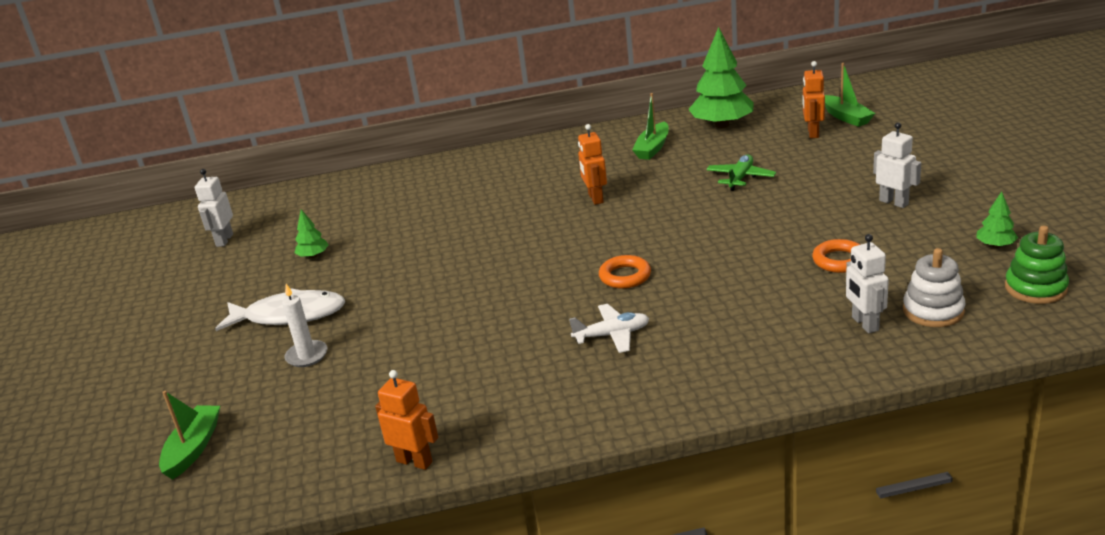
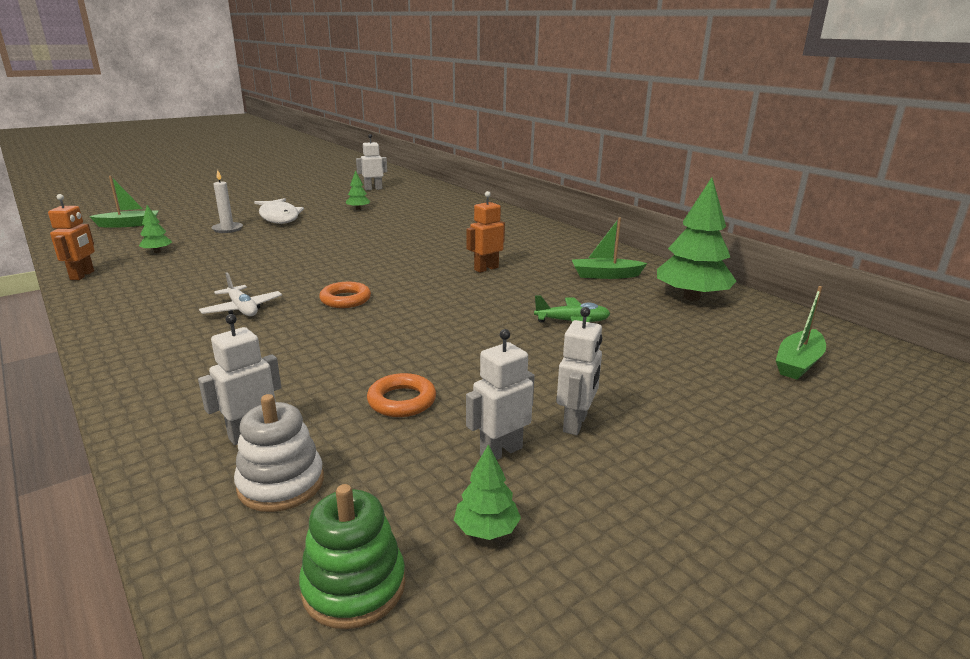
camera: 60 degrees right, 5 degrees down
orange robot [802,61,825,138] -> none
none -> green tree [139,205,172,253]
none -> white robot [466,329,535,460]

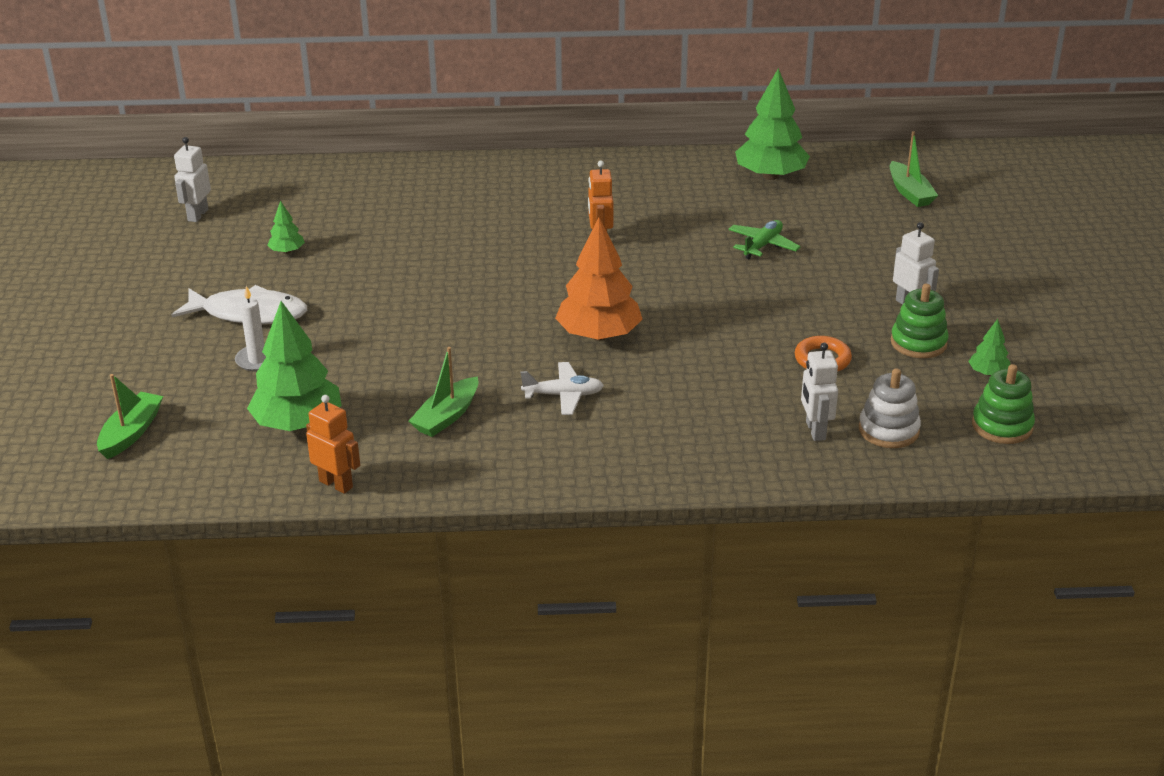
camera: 55 degrees left, 10 degrees up
green tree [139,205,172,253] -> green tree [247,301,342,431], size x2.16
orange ring [319,282,371,308] -> orange tree [555,218,643,341]
white robot [466,329,535,460] -> green stacking toy [891,284,949,358]
green boat [572,217,647,279] -> green boat moved to [409,347,478,437]

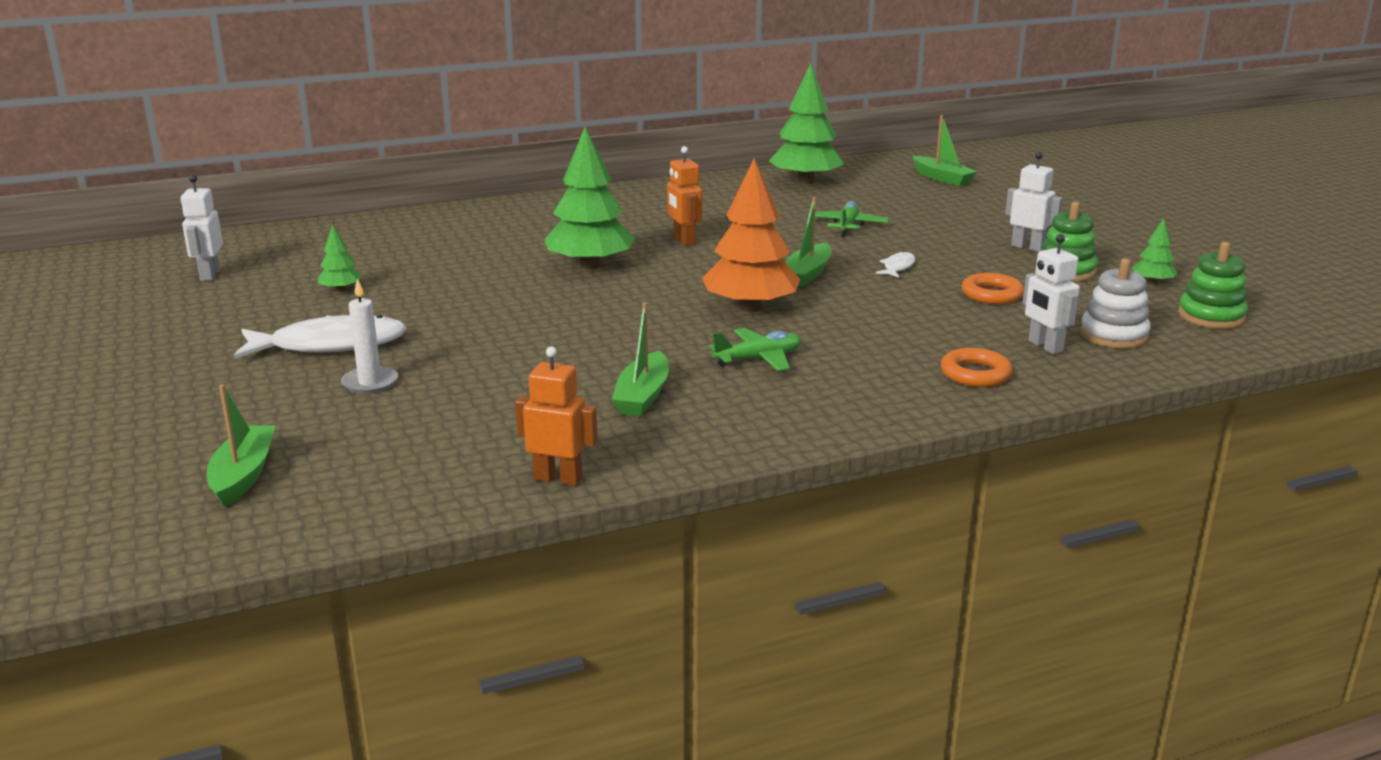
camera: 20 degrees left, 10 degrees down
green tree [247,301,342,431] -> green tree moved to [544,127,635,270]
white plane [520,362,604,415] -> green plane [709,328,801,371]
none -> green boat [785,197,831,287]
none -> white fish [876,251,916,278]
none -> orange ring [941,348,1013,387]

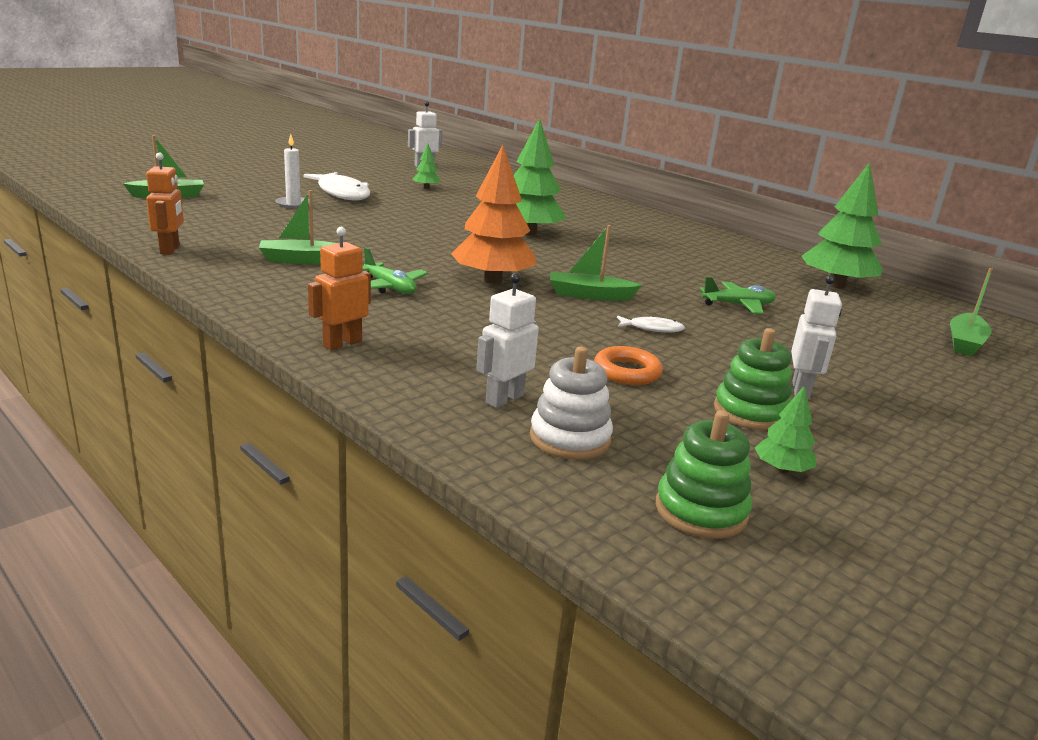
camera: 65 degrees right, 0 degrees up
orange robot [667,146,702,246] -> orange robot moved to [308,227,371,350]
orange ring [941,348,1013,387] -> none

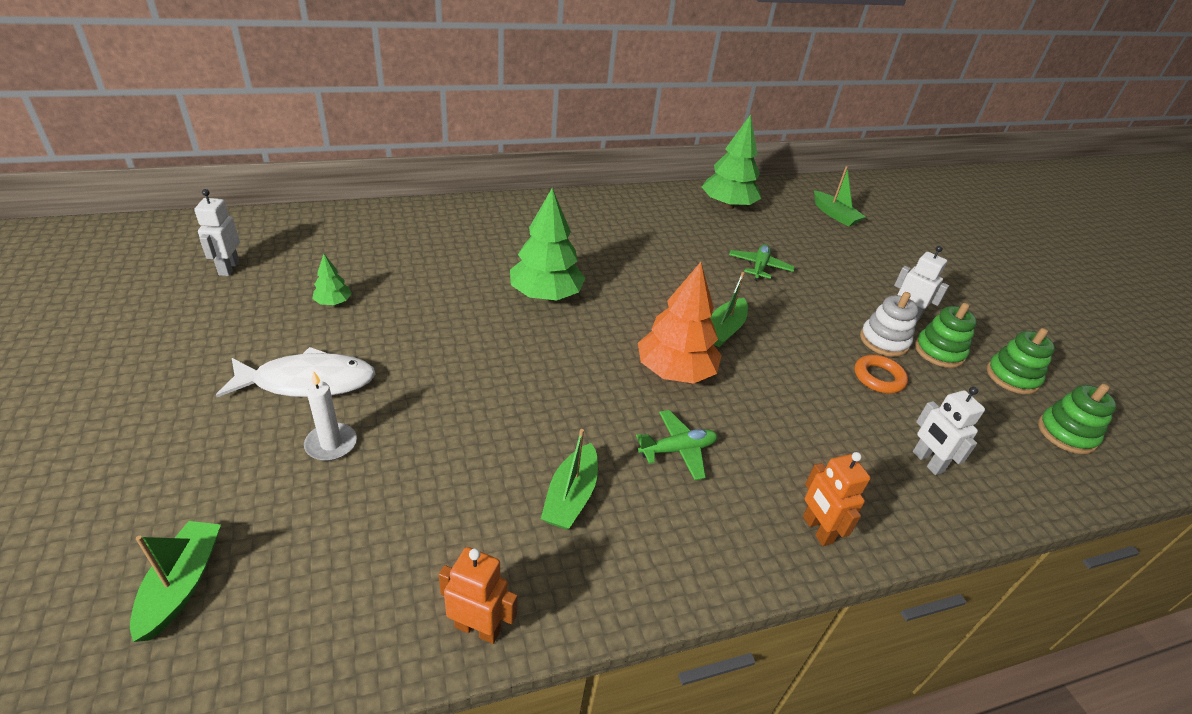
camera: 65 degrees left, 15 degrees up
white stacking toy [530,347,613,460] -> white stacking toy moved to [860,292,919,357]
white fish [617,316,685,332] -> none
green tree [755,385,816,473] -> green stacking toy [987,328,1055,394]

